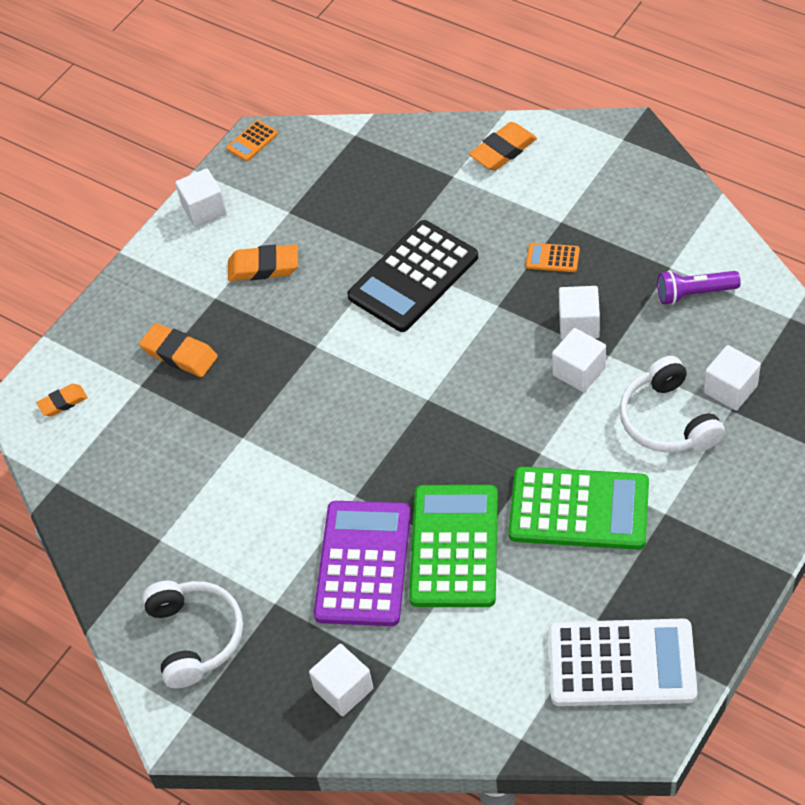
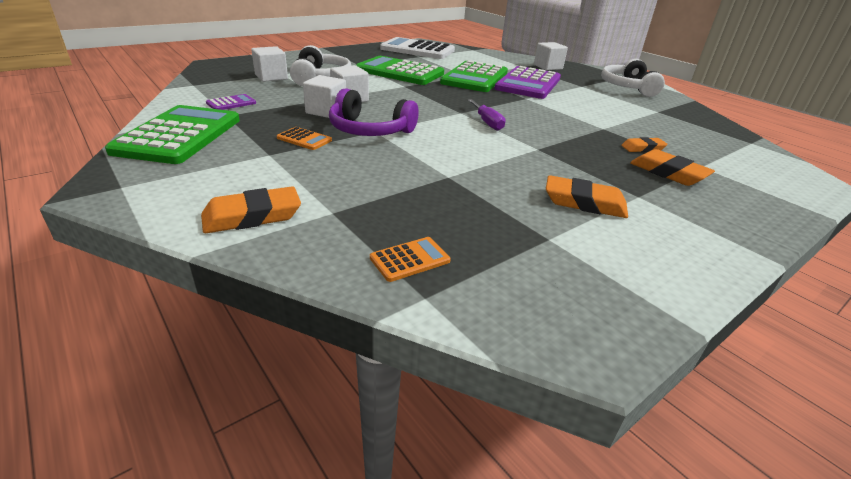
camera: 170 degrees left, 20 degrees down
orange eraser [36,384,88,417] -> orange eraser moved to [621,137,668,152]
white cube [175,168,227,227] -> none
orange calculator [226,120,278,161] -> orange calculator moved to [370,237,451,282]
black calculator [347,220,478,332] -> none
purple flashlight [657,270,741,305] -> purple calculator [206,94,256,110]
none -> green calculator [105,105,240,164]
none -> purple headphones [329,88,419,136]
none -> purple screwdriver [468,99,506,131]

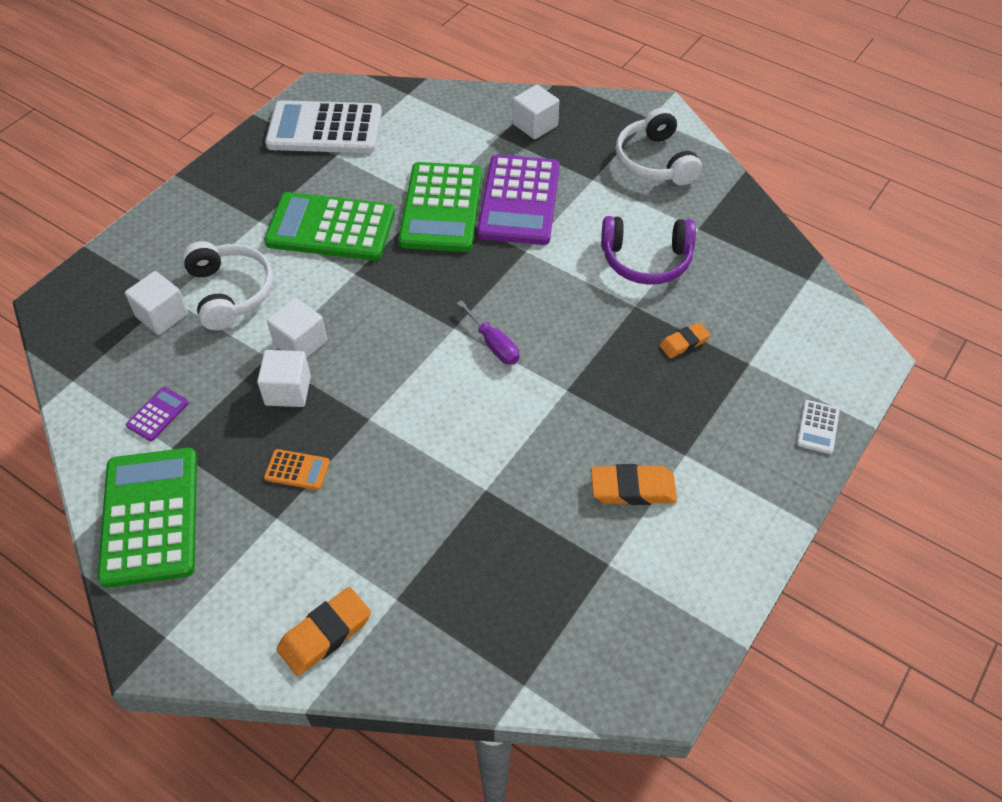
camera: 15 degrees left, 20 degrees up
purple headphones [329,88,419,136] -> purple headphones moved to [601,216,696,285]
orange calculator [370,237,451,282] -> none
orange eraser [630,149,715,186] -> none
none -> white calculator [797,400,840,454]

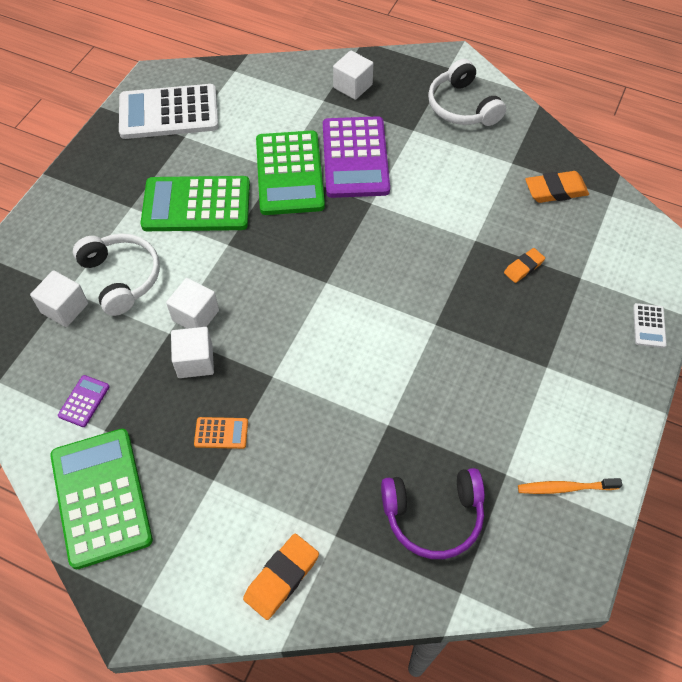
camera: 10 degrees left, 5 degrees up
purple screwdriver [457,300,519,365] -> none
orange eraser [591,464,677,505] -> orange eraser moved to [525,171,589,203]
purple headphones [601,216,696,285] -> purple headphones moved to [381,468,485,559]
none -> orange toothbrush [518,478,622,494]

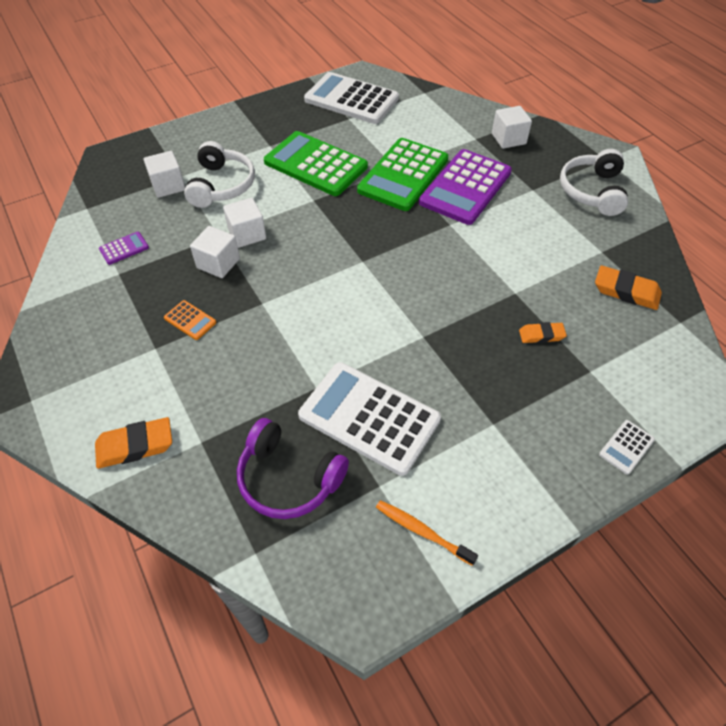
camera: 35 degrees right, 5 degrees down
green calculator [50,429,153,570] -> none
none -> white calculator [298,362,441,476]

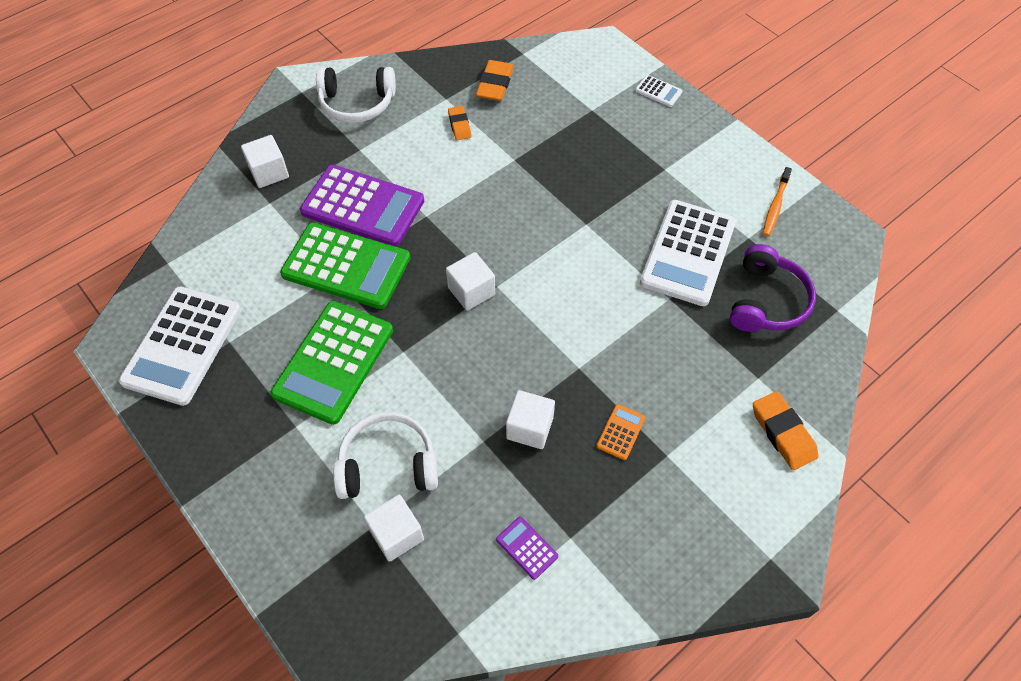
camera: 100 degrees left, 5 degrees up
white cube [223,198,266,248] -> white cube moved to [446,252,495,311]
orange eraser [519,322,567,343] -> orange eraser moved to [448,106,471,140]

